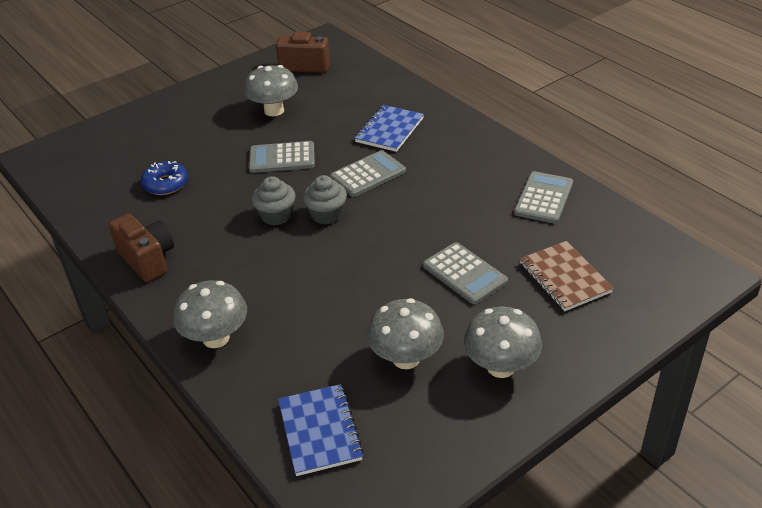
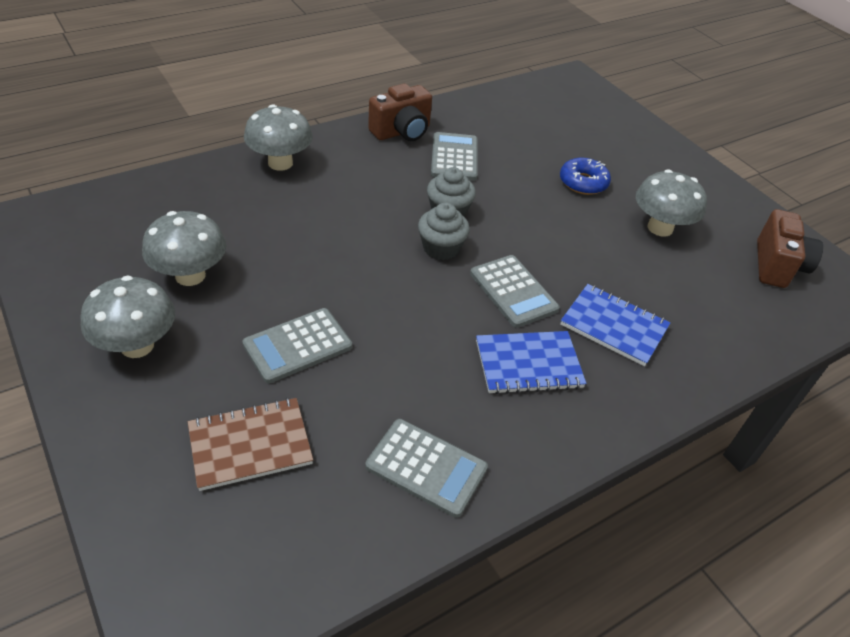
camera: 90 degrees right, 5 degrees up
blue donut [141,161,188,195] -> blue donut moved to [560,158,611,195]
grey calculator [249,141,315,173] -> grey calculator moved to [431,132,477,181]
blue notebook [278,384,364,476] -> blue notebook moved to [476,331,587,394]

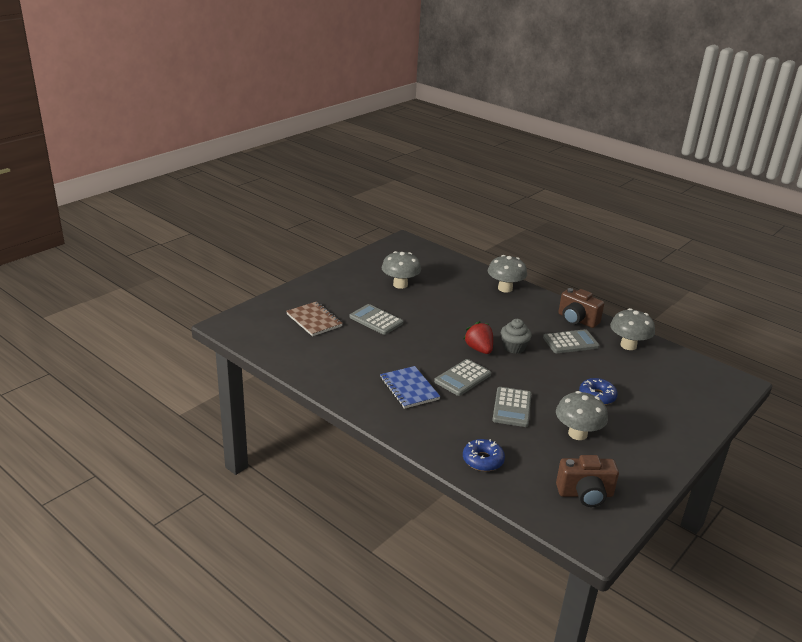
camera: 75 degrees right, 15 degrees down
grey mushroom [81,276,175,358] -> grey mushroom moved to [610,308,655,350]
grey calculator [365,419,488,518] -> grey calculator moved to [492,387,531,427]
grey cupcake [418,203,470,260] -> red strawberry [464,321,493,354]
blue notebook [560,284,670,366] -> none
none -> blue donut [463,439,505,471]

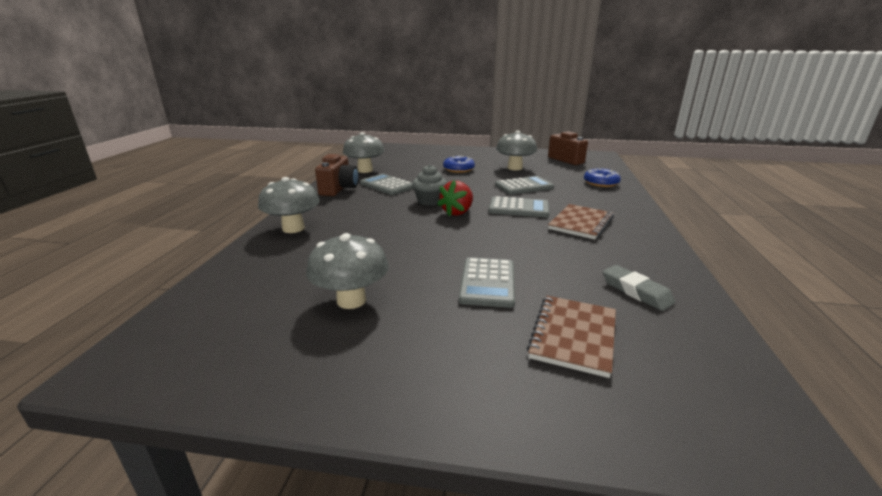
camera: 120 degrees left, 5 degrees down
blue notebook [380,366,440,409] -> brown notebook [548,204,614,239]
none -> grey eraser [603,265,675,311]

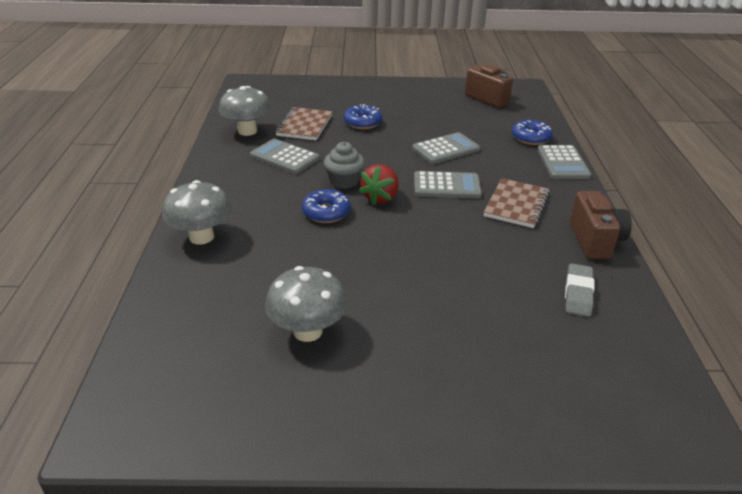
camera: 10 degrees left, 10 degrees up
brown camera [315,154,359,196] -> brown camera moved to [570,191,632,259]
grey calculator [459,257,515,308] -> grey calculator moved to [537,145,591,179]
grey mushroom [496,131,537,170] -> none
brown notebook [527,296,616,378] -> brown notebook moved to [276,107,332,140]
grey eraser [603,265,675,311] -> grey eraser turned 60 degrees clockwise [565,263,595,317]
none -> blue donut [302,189,351,223]

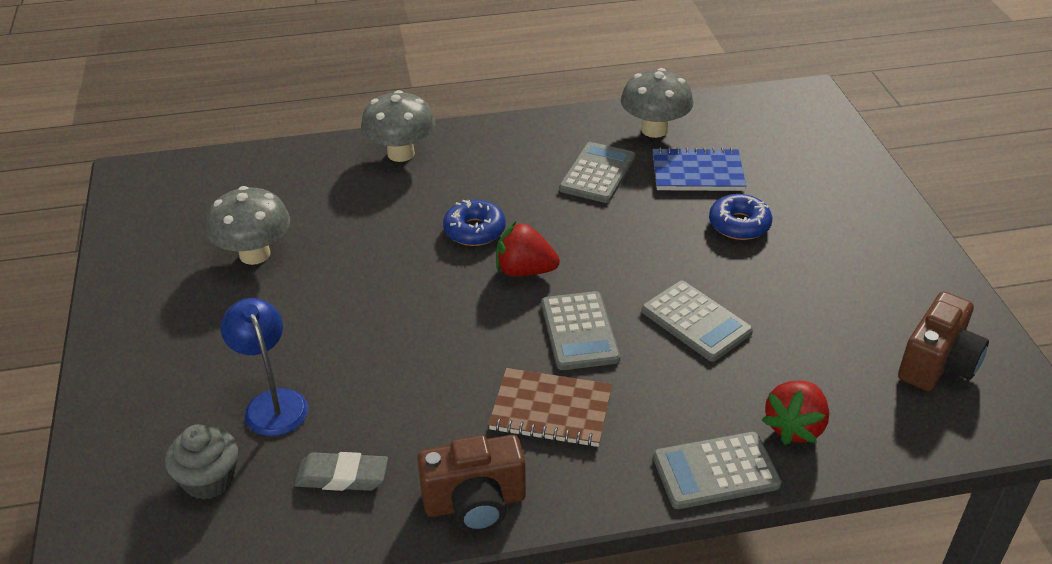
camera: 80 degrees right, 5 degrees up
brown notebook [276,107,332,140] -> blue notebook [653,147,746,191]
grey cupcake [324,142,365,189] -> grey cupcake moved to [165,424,238,500]
blue donut [512,120,553,145] -> red strawberry [762,380,829,445]
none -> blue lamp [221,298,308,436]

